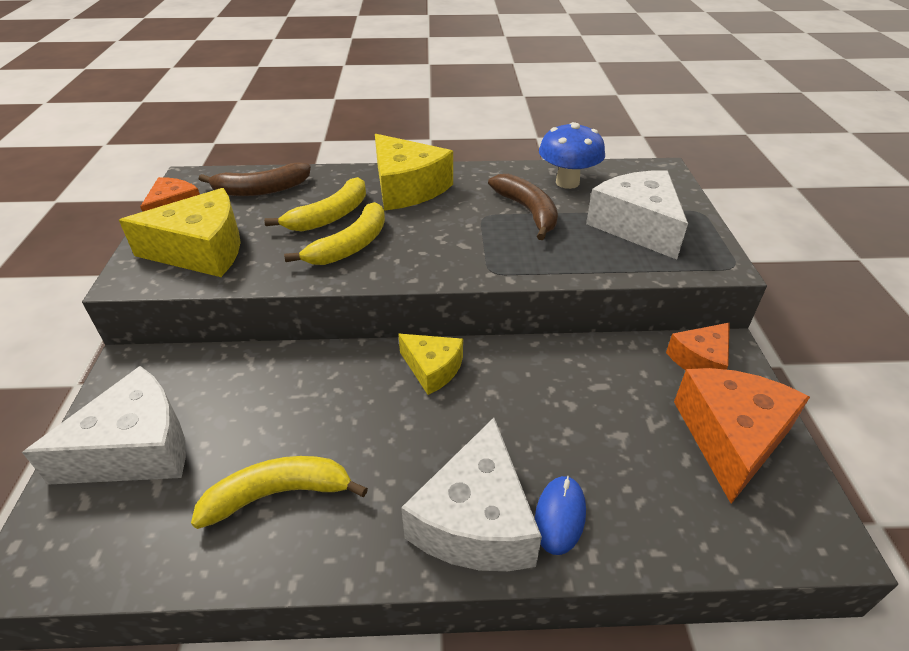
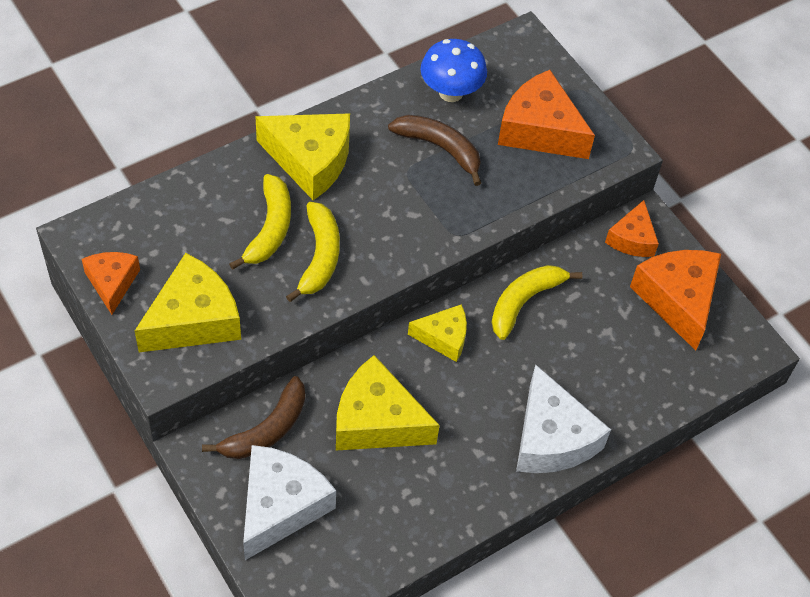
camera: 35 degrees left, 15 degrees up
yellow banana [191,456,368,529] -> yellow banana moved to [492,265,582,340]
brown banana [199,163,311,196] -> brown banana moved to [202,376,305,459]
blue mouse [535,476,586,555] -> none
white cheese [586,170,688,260] -> orange cheese [498,70,595,159]
none -> yellow cheese [336,355,440,450]

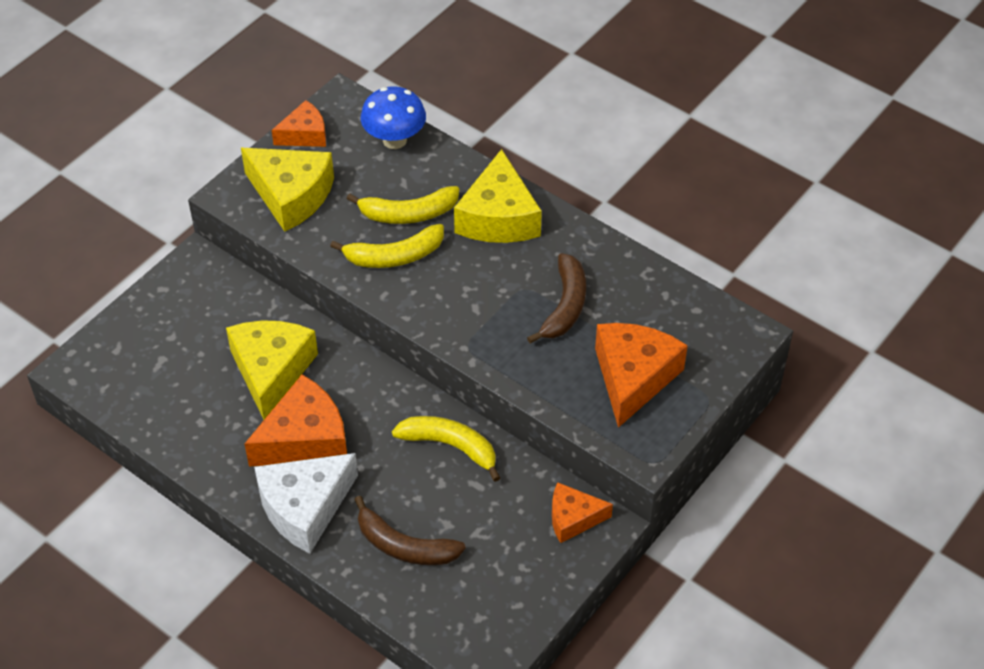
camera: 75 degrees right, 5 degrees down
brown banana [202,376,305,459] -> brown banana moved to [354,496,466,565]
white cheese [243,445,336,560] -> none
yellow cheese [408,304,467,362] -> none
blue mushroom [420,39,487,102] -> blue mushroom moved to [361,86,426,149]
orange cheese [630,250,721,351] -> orange cheese moved to [245,374,347,466]

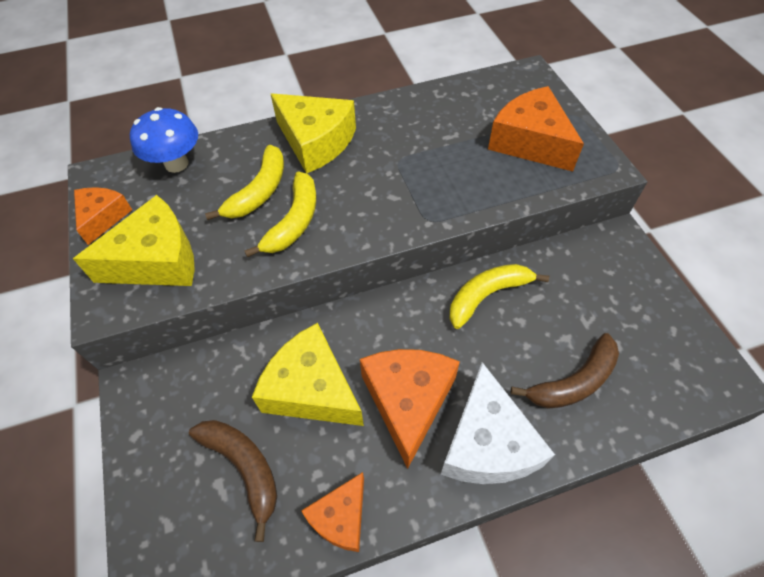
camera: 55 degrees left, 5 degrees up
brown banana [527,253,586,344] -> brown banana moved to [189,420,277,542]
orange cheese [552,482,613,543] -> orange cheese moved to [301,472,364,552]

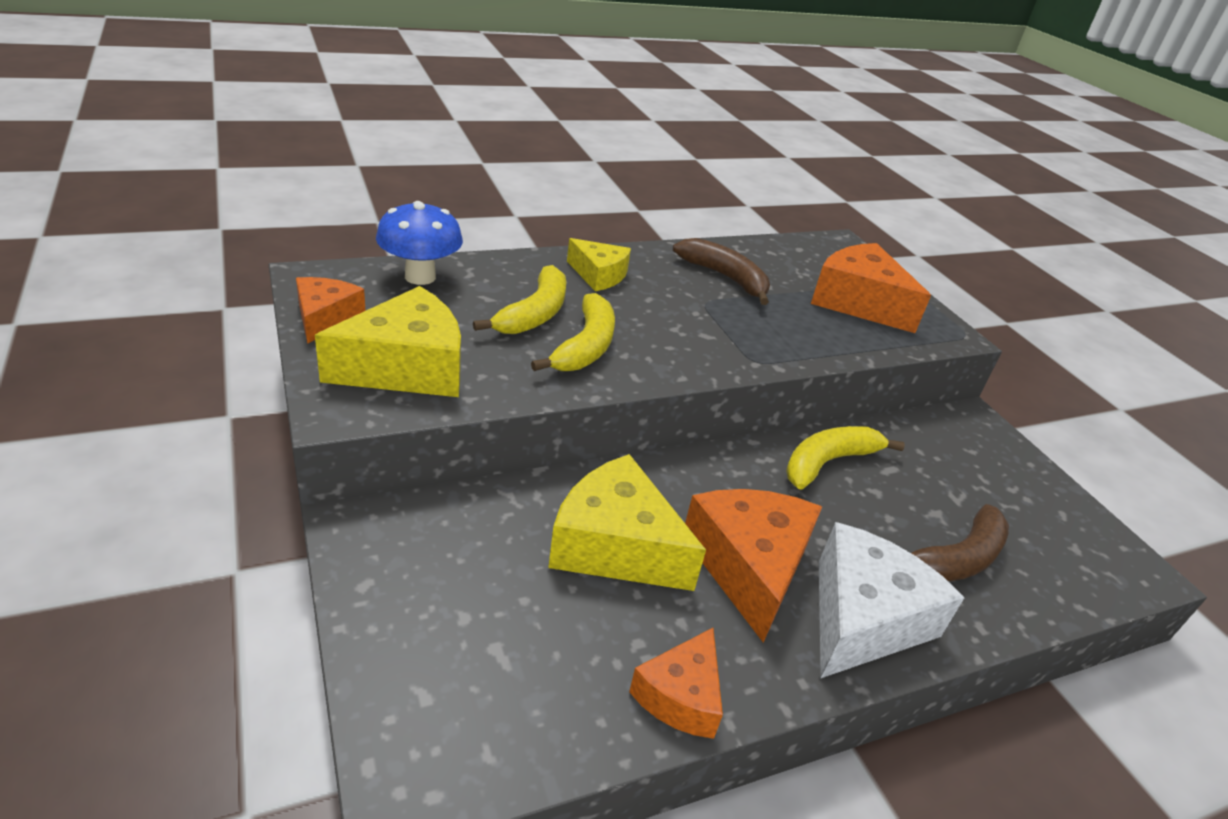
camera: 10 degrees left, 20 degrees down
brown banana [189,420,277,542] -> brown banana moved to [673,238,770,305]
yellow cheese [271,93,356,174] -> yellow cheese [567,238,631,291], size x0.59
white cheese [441,362,555,484] -> white cheese turned 135 degrees counterclockwise [819,522,965,678]

